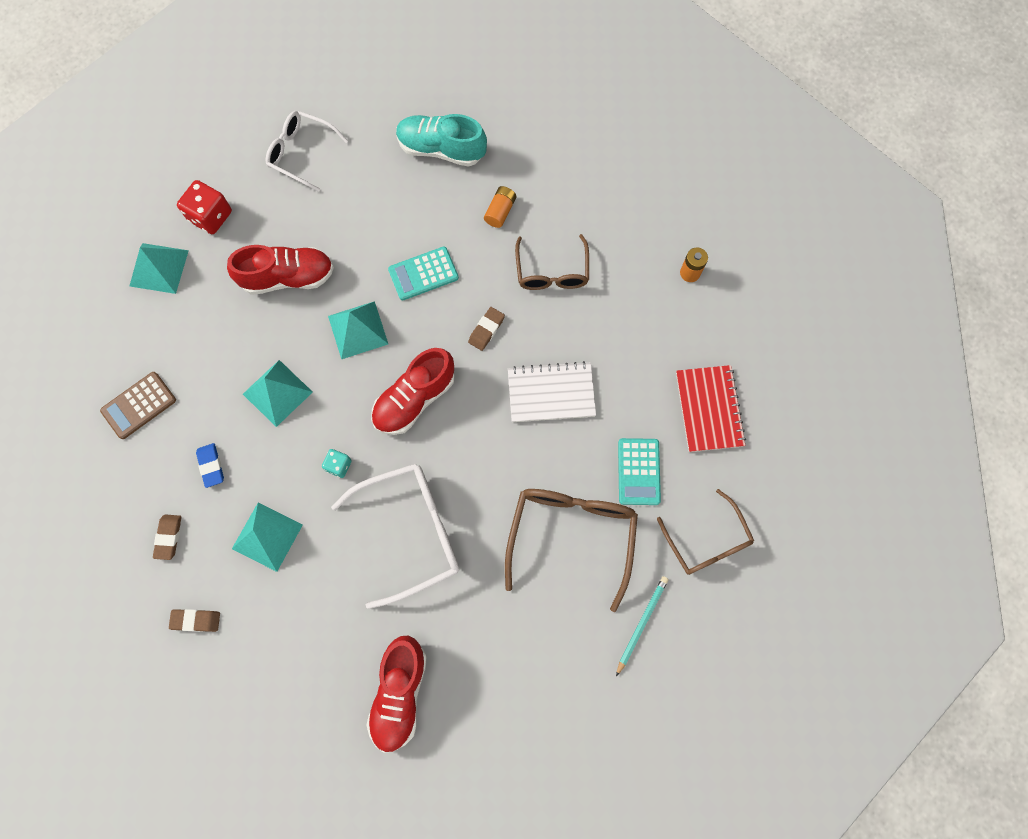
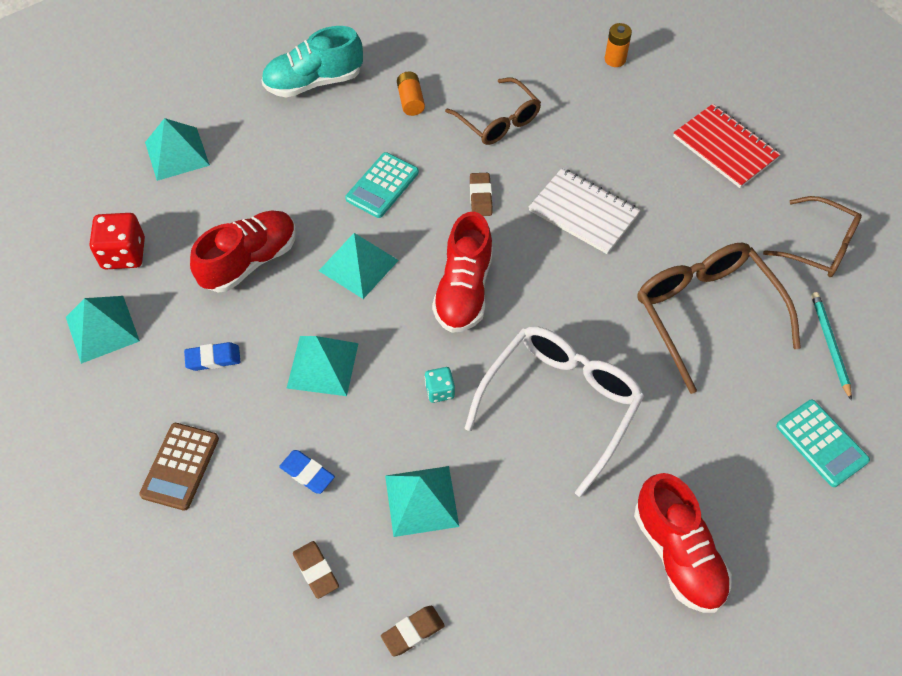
camera: 35 degrees left, 15 degrees down
white glasses [266,111,348,192] -> turquoise pyramid [145,118,210,181]
white notebook [508,361,596,422] -> white notebook turned 75 degrees clockwise [529,168,640,254]
turquoise calculator [618,438,661,505] -> turquoise calculator moved to [776,400,870,487]
none -> blue eraser [184,342,240,371]

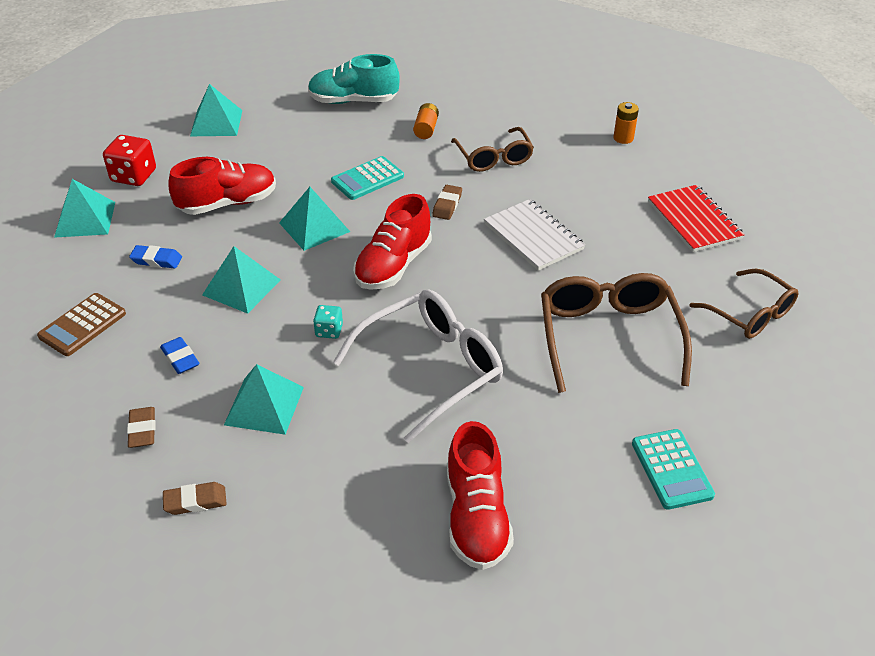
camera: 20 degrees right, 15 degrees down
turquoise pencil [811,292,852,400] -> none

